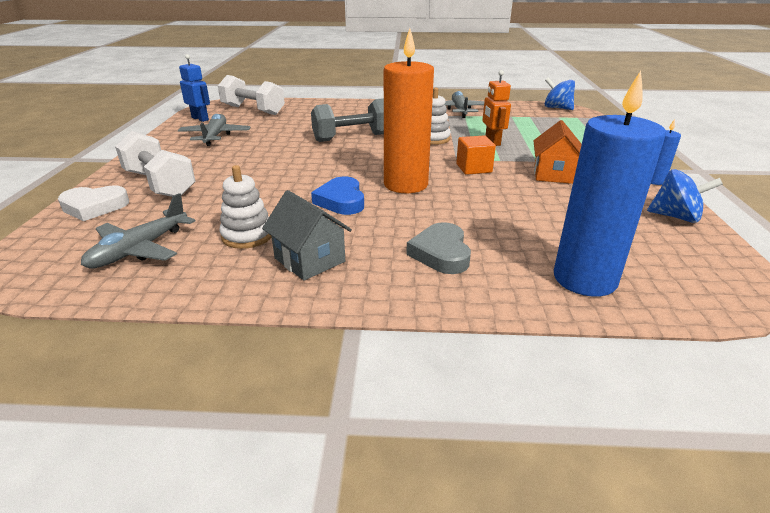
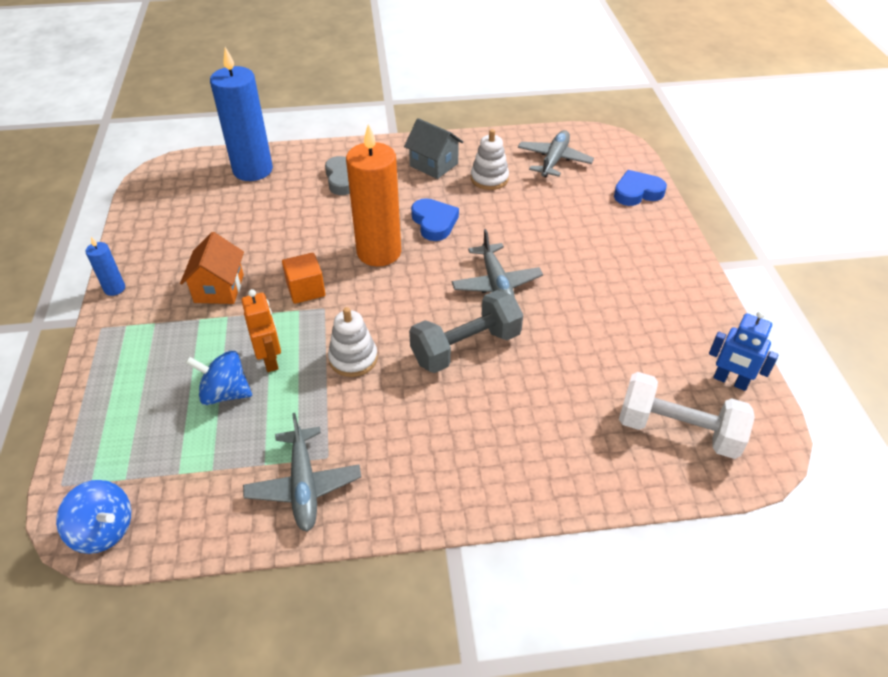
camera: 170 degrees right, 15 degrees up
white heart [58,185,129,221] -> blue heart [614,170,667,206]
white dumbbell [115,131,196,197] -> none
grey plane [178,114,251,146] -> grey plane moved to [452,229,543,297]
blue spinning top [647,169,723,223] -> blue spinning top moved to [186,351,252,405]

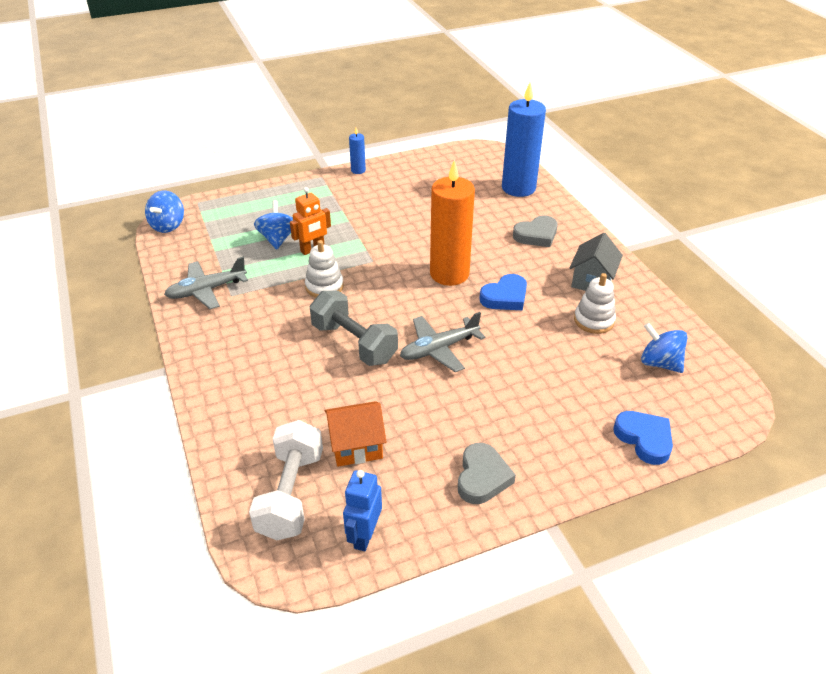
camera: 75 degrees right, 5 degrees down
orange house [180,232,244,304] -> orange house moved to [325,401,387,467]
orange cube [282,253,325,304] -> none
grey plane [518,130,594,178] -> blue spinning top [641,323,687,373]
none -> grey heart [458,443,516,504]

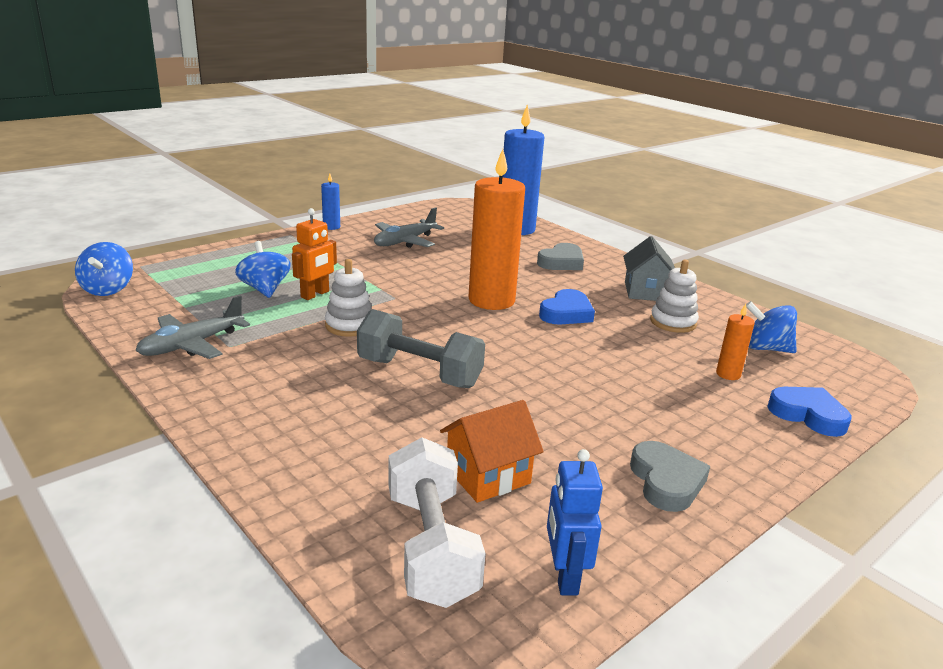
camera: 20 degrees left, 15 degrees down
grey plane [400,312,485,372] -> grey plane moved to [374,207,444,248]
none -> orange candle [716,304,755,380]

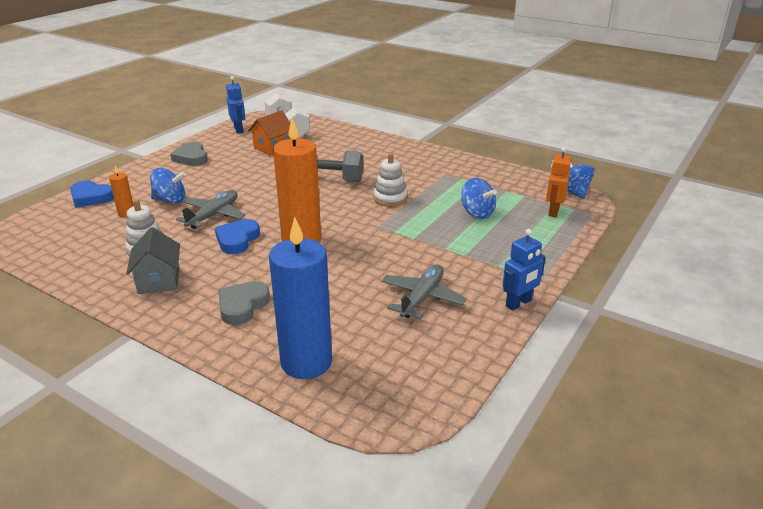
camera: 165 degrees right, 5 degrees up
grey plane [135,296,250,359] -> grey plane moved to [176,190,246,229]
orange robot [292,208,337,300] -> orange robot moved to [546,147,571,217]
blue candle [321,173,340,230] -> blue robot [502,229,546,311]
blue spinning top [746,301,797,353] -> blue spinning top moved to [150,168,186,204]

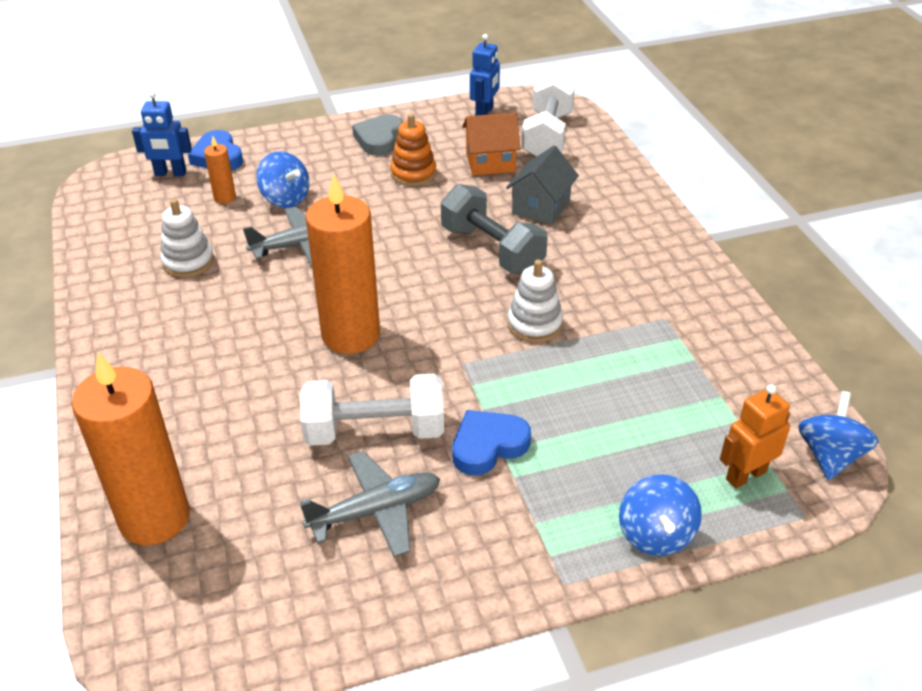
camera: 40 degrees right, 10 degrees up
grey house [126,227,180,294] -> grey house moved to [506,146,579,225]
blue heart [215,219,260,254] -> blue heart moved to [452,410,531,475]
grey heart [218,281,270,325] -> none
blue candle [269,217,332,379] -> orange candle [72,352,190,545]
blue spinning top [461,178,497,219] -> blue spinning top moved to [619,474,702,556]
blue robot [502,229,546,311] -> blue robot moved to [132,91,192,176]
none -> white dumbbell [300,373,444,446]
none -> orange stacking toy [390,113,436,186]

